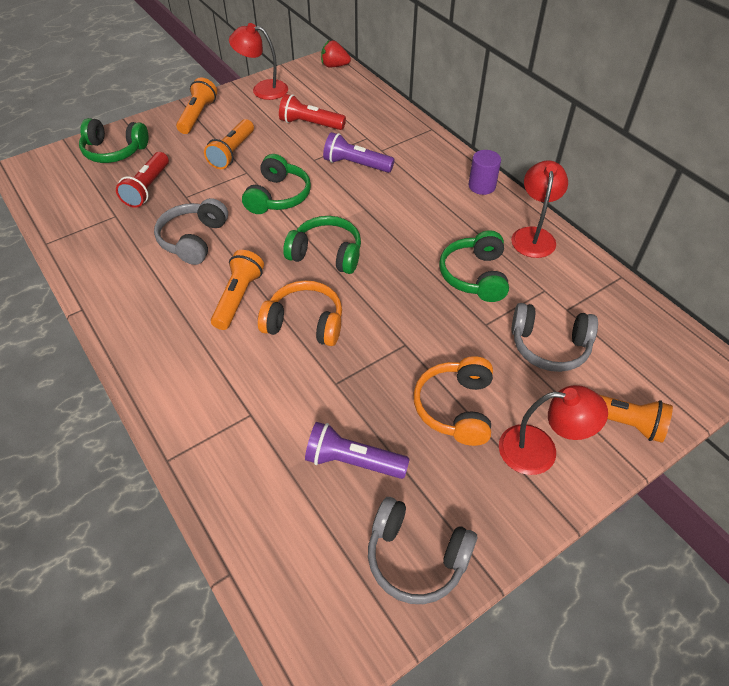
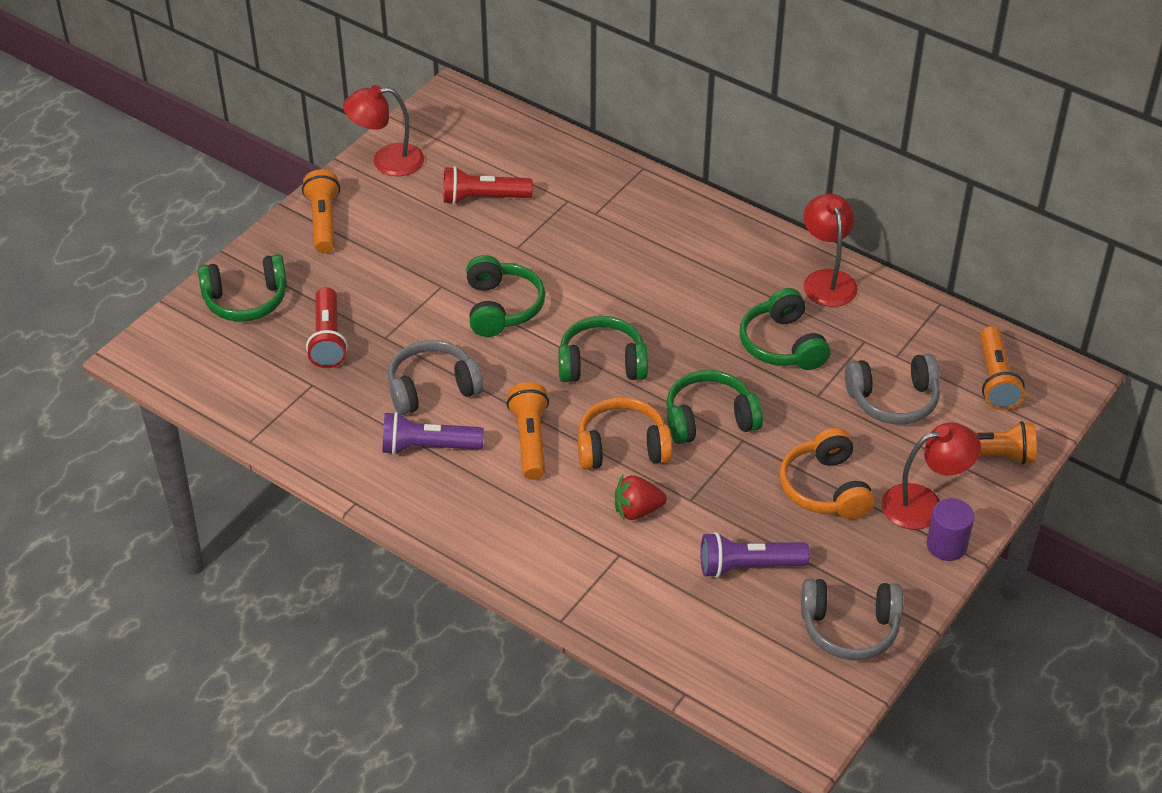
camera: 20 degrees left, 5 degrees down
grey headphones [154,198,228,265] -> grey headphones turned 75 degrees clockwise [388,340,484,415]
orange flashlight [204,119,254,169] -> orange flashlight moved to [980,326,1025,410]
red strawberry [321,40,351,68] -> red strawberry moved to [615,475,667,520]
purple flashlight [323,132,395,173] -> purple flashlight moved to [382,412,484,455]
purple cylinder [469,150,501,195] -> purple cylinder moved to [927,498,974,561]
none -> green headphones [666,370,763,444]

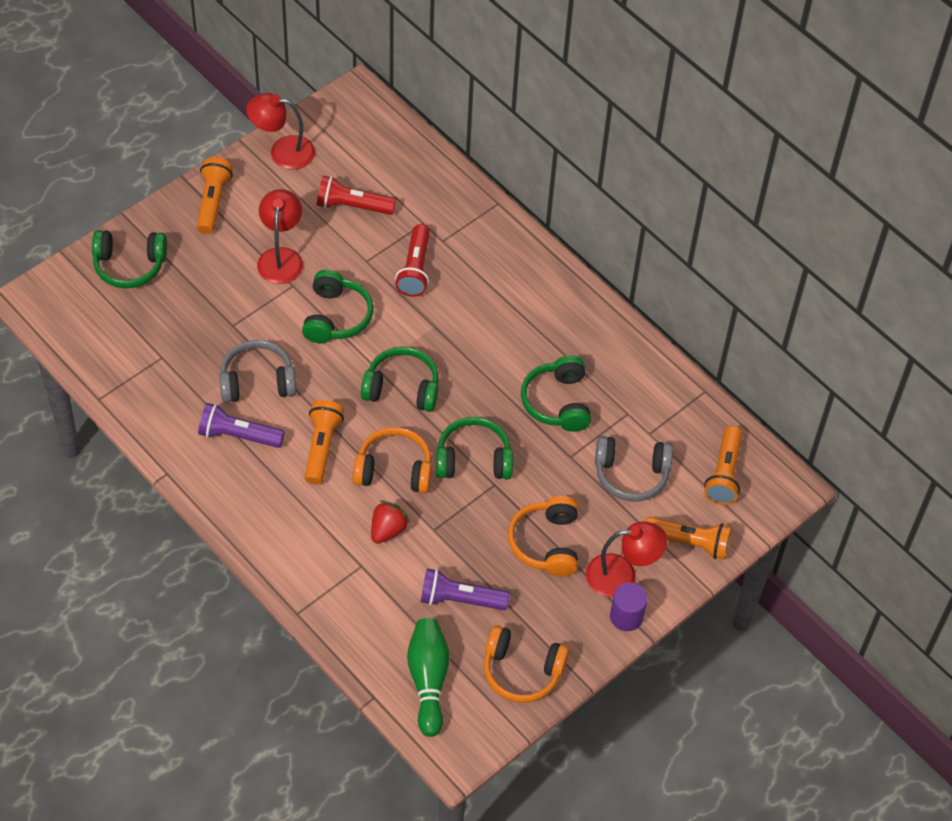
camera: 10 degrees right, 10 degrees up
red flashlight [306,287,348,368] -> red flashlight moved to [395,224,430,297]
red strawberry [615,475,667,520] -> red strawberry turned 120 degrees clockwise [371,500,410,544]
grey headphones [801,578,903,660] -> orange headphones [484,625,570,703]
red lamp [803,194,858,307] -> red lamp moved to [257,189,303,284]
none -> green bowling pin [407,618,450,737]

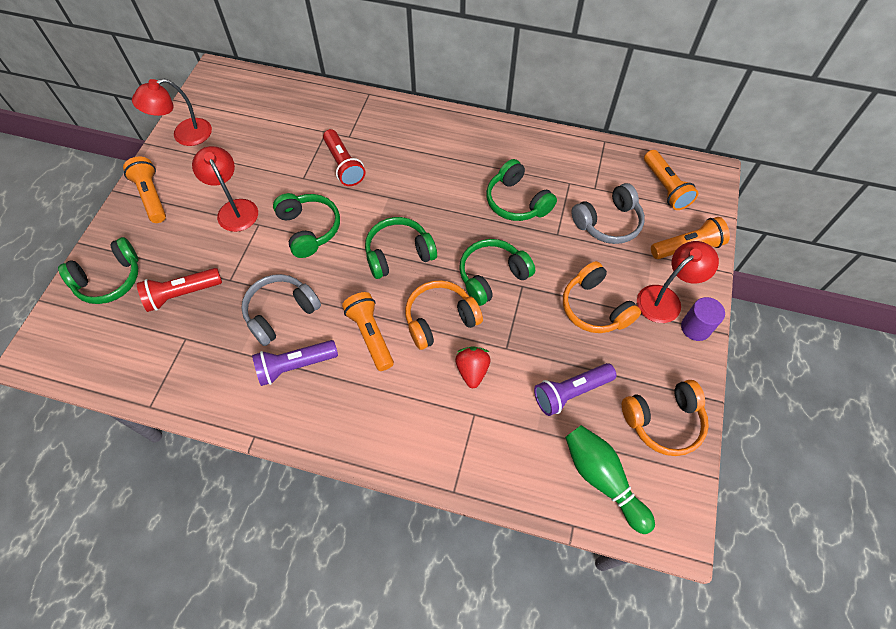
camera: 30 degrees left, 5 degrees up
red flashlight [317,176,396,215] -> red flashlight moved to [137,268,222,312]

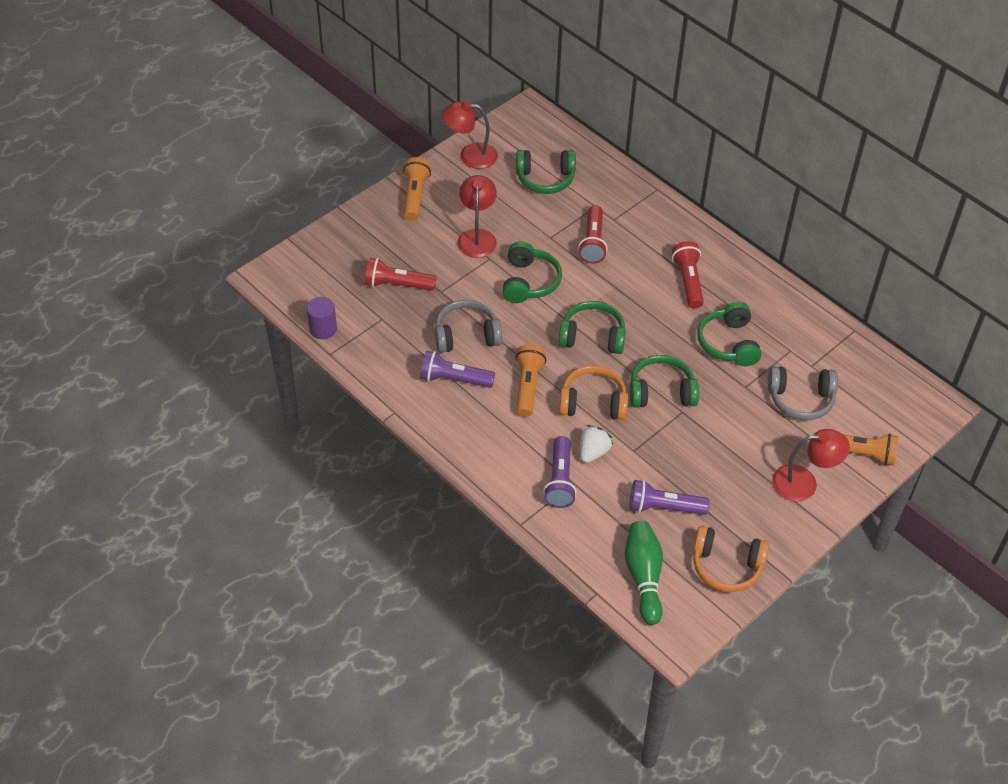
camera: 30 degrees right, 10 degrees down
green headphones [58,237,139,304] -> green headphones moved to [516,150,576,194]
red strawberry [455,346,490,388] -> white strawberry [580,425,613,463]
orange headphones [563,261,641,333] -> none
orange flashlight [644,150,698,210] -> none
purple cylinder [681,297,725,341] -> purple cylinder moved to [307,297,337,339]
none -> purple flashlight [543,436,577,508]
none -> red flashlight [672,241,704,309]

